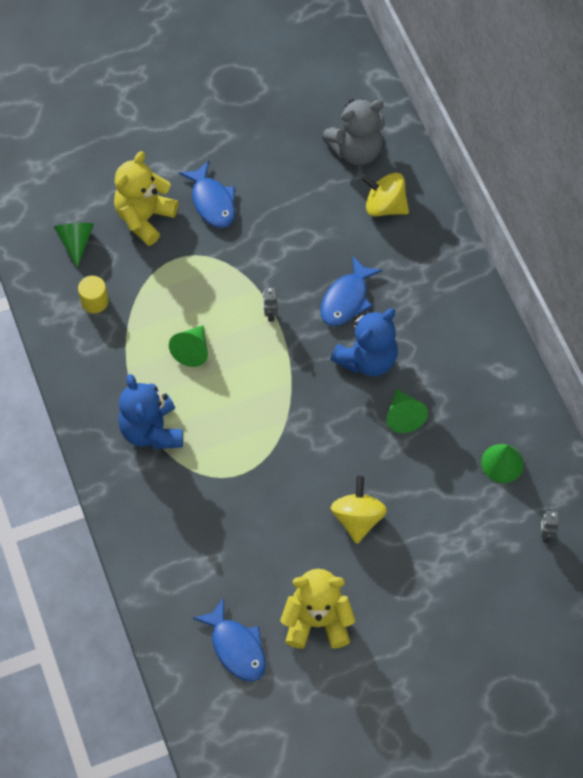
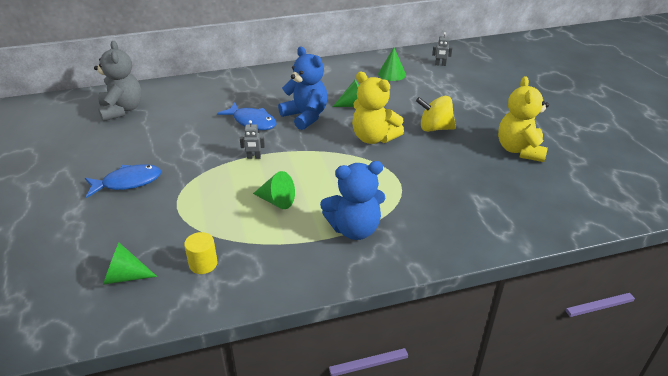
camera: 85 degrees left, 25 degrees down
yellow teddy bear [114,151,178,246] -> yellow teddy bear moved to [352,72,404,144]
blue fish [193,598,266,682] -> none
yellow spinning top [361,173,409,217] -> none

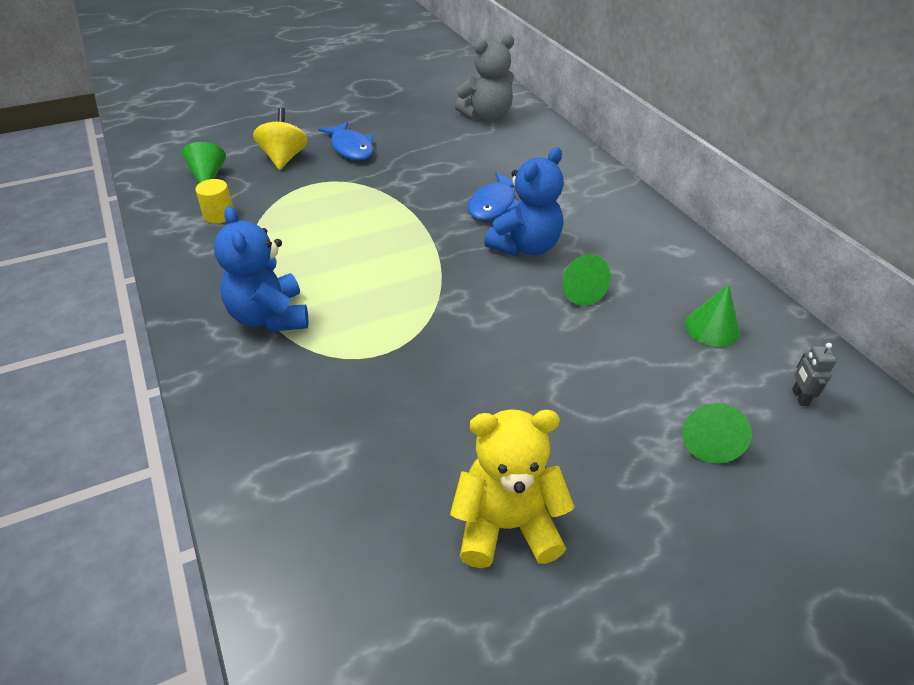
camera: 80 degrees right, 5 degrees up
grey robot [240,120,265,159] -> none
green cone [253,171,295,209] -> green cone moved to [682,404,752,463]
yellow teddy bear [352,72,404,144] -> none
yellow spinning top [416,96,456,132] -> yellow spinning top moved to [253,107,308,170]

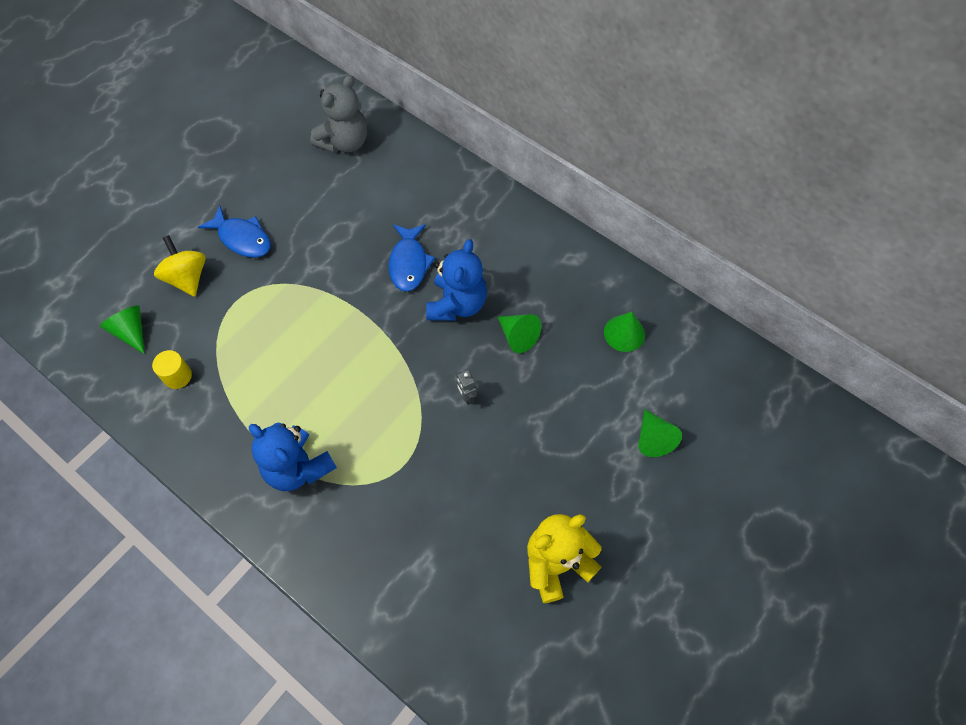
camera: 25 degrees left, 20 degrees up
grey robot [792,343,837,406] -> grey robot moved to [456,370,477,405]

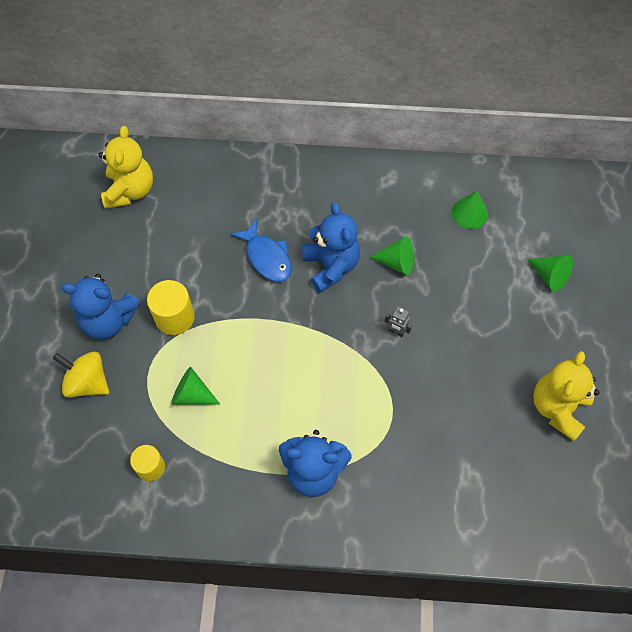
camera: 35 degrees left, 0 degrees up
green cone [100,305,145,354] -> green cone moved to [171,367,220,405]
blue fish [198,205,271,258] -> blue teddy bear [61,274,140,339]
grey teddy bear [310,75,367,153] -> yellow teddy bear [98,126,153,209]
none -> yellow cylinder [147,280,195,335]

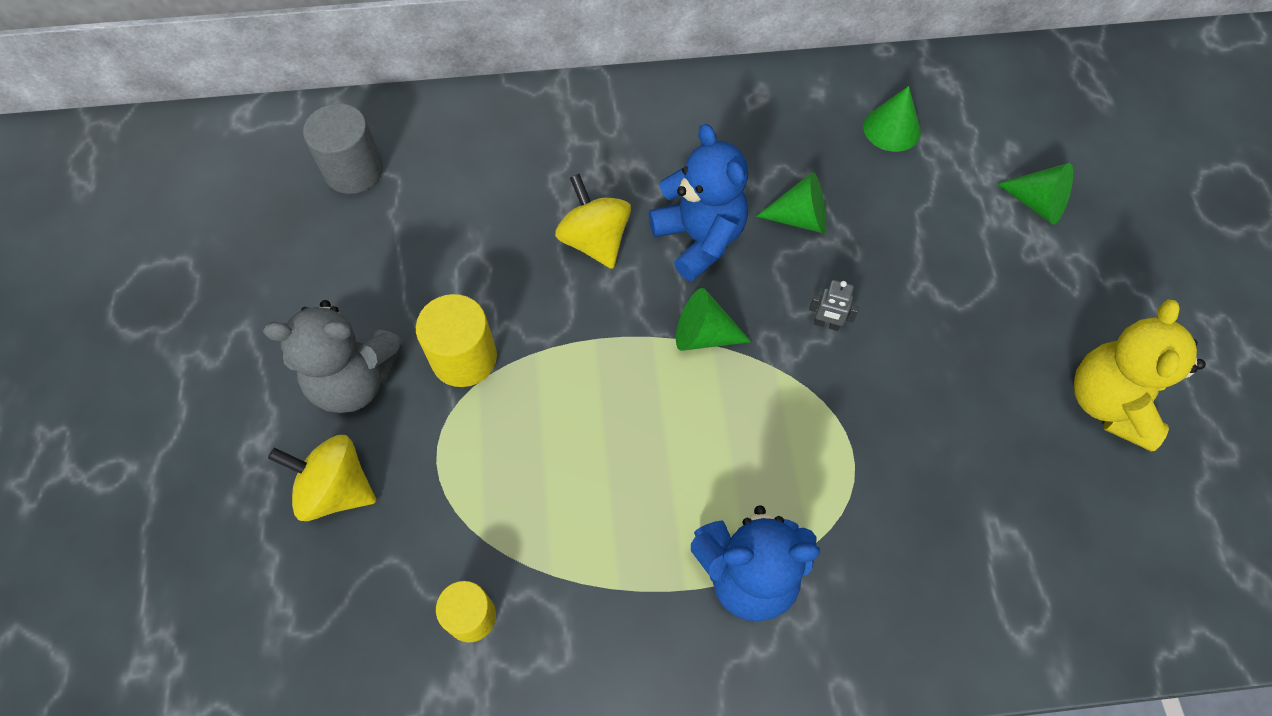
camera: 10 degrees left, 0 degrees up
blue teddy bear [61,274,140,339] -> grey teddy bear [263,300,402,413]
yellow teddy bear [98,126,153,209] -> grey cylinder [303,104,383,194]
green cone [171,367,220,405] -> green cone moved to [676,288,751,351]
blue fish [230,219,292,282] -> yellow spinning top [555,174,631,269]

